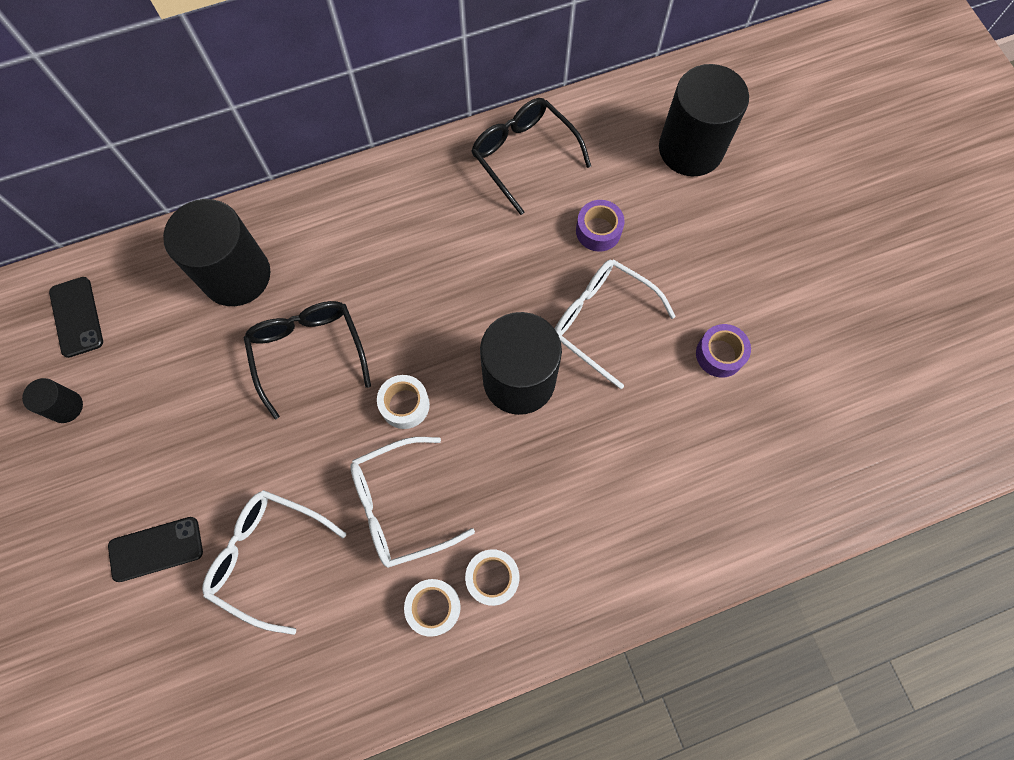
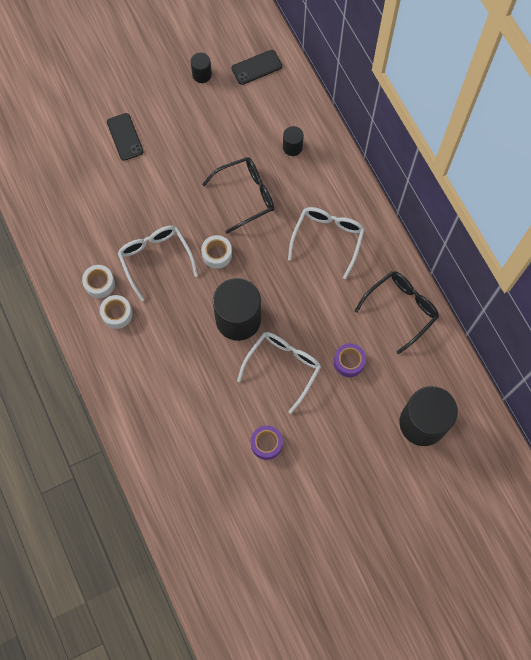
camera: 85 degrees right, 0 degrees up
black cylinder [163,199,270,306] -> black cylinder [283,126,304,156], size x0.46
white glasses [202,490,346,635] -> white glasses moved to [288,207,365,279]

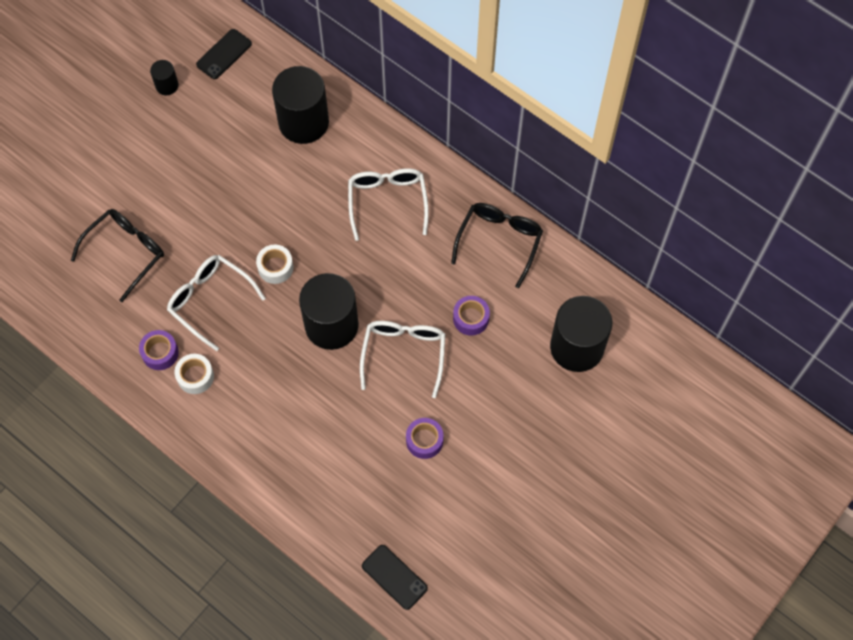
camera: 25 degrees left, 5 degrees down
white tape [82,265,115,298] -> purple tape [139,330,179,370]
black phone [107,113,144,161] -> black phone moved to [362,545,428,610]
black glasses [202,157,274,234] -> black glasses moved to [71,209,164,302]
black cylinder [283,126,304,156] -> black cylinder [272,66,329,144], size x2.16

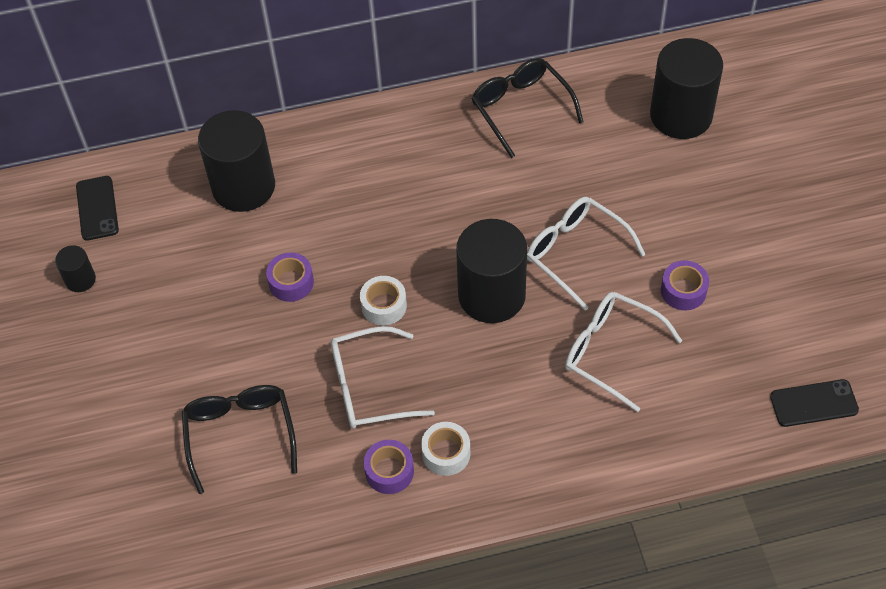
camera: 50 degrees left, 10 degrees down
white glasses [348,168,429,241] -> white glasses moved to [565,292,682,412]
purple tape [453,296,490,336] -> purple tape moved to [266,252,314,302]

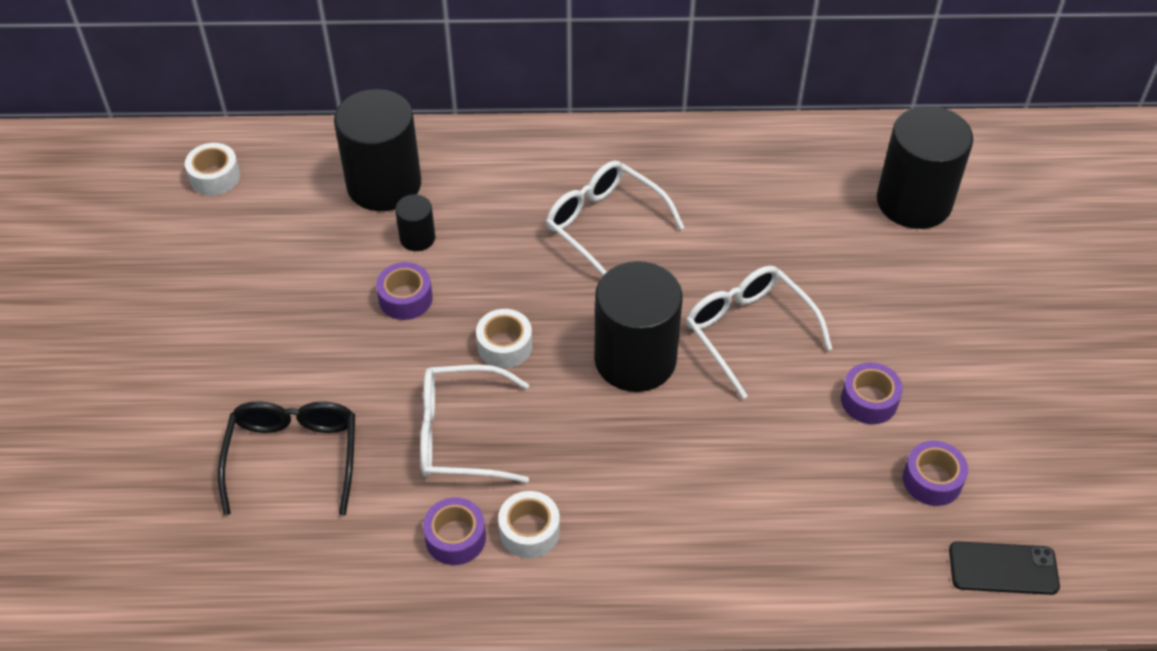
camera: 10 degrees right, 5 degrees down
black cylinder [55,245,96,292] -> black cylinder moved to [395,194,435,251]
black phone [76,176,119,241] -> white tape [185,143,240,196]
black glasses [471,58,584,158] -> none
white glasses [565,292,682,412] -> white glasses moved to [546,160,684,275]
none -> purple tape [903,441,968,506]

